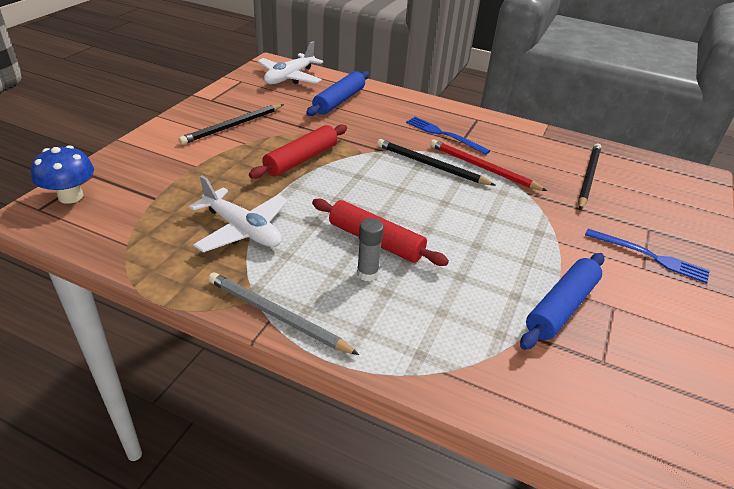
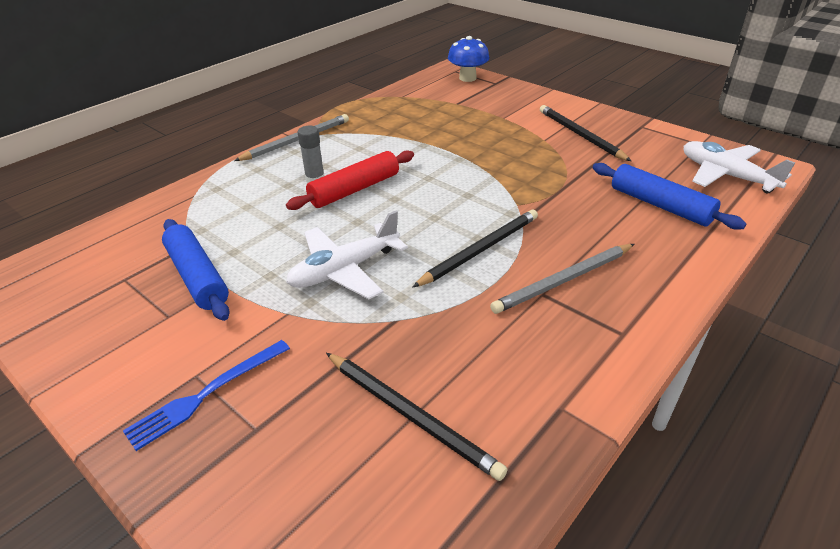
camera: 110 degrees right, 0 degrees up
white plane [189,175,288,252] -> white plane moved to [286,211,408,299]
red rolling pin [249,124,347,179] -> none
blue fork [406,117,490,155] -> grey pencil [490,244,634,314]
red pencil [430,139,547,191] -> none

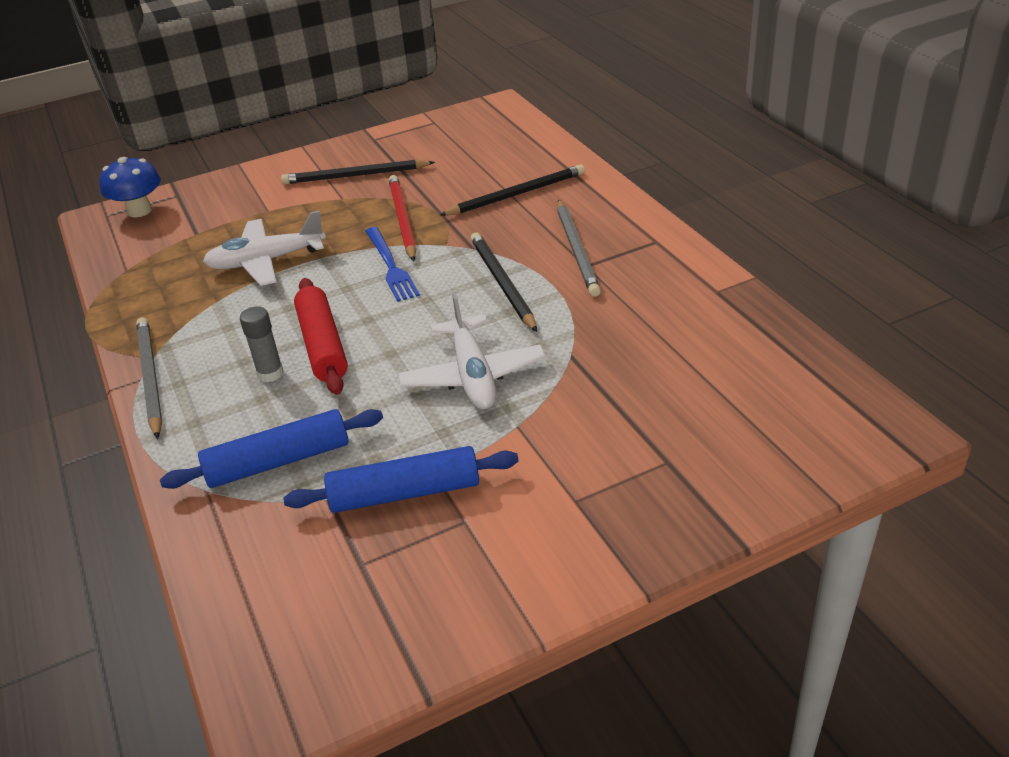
camera: 65 degrees left, 0 degrees up
blue fork [123,340,290,451] -> blue fork moved to [366,227,420,302]
black pencil [326,353,507,481] -> black pencil moved to [440,164,585,215]
blue rolling pin [593,163,746,230] -> blue rolling pin moved to [160,409,383,489]
white plane [684,141,795,193] -> white plane moved to [203,210,326,286]
none -> red pencil [389,175,416,261]

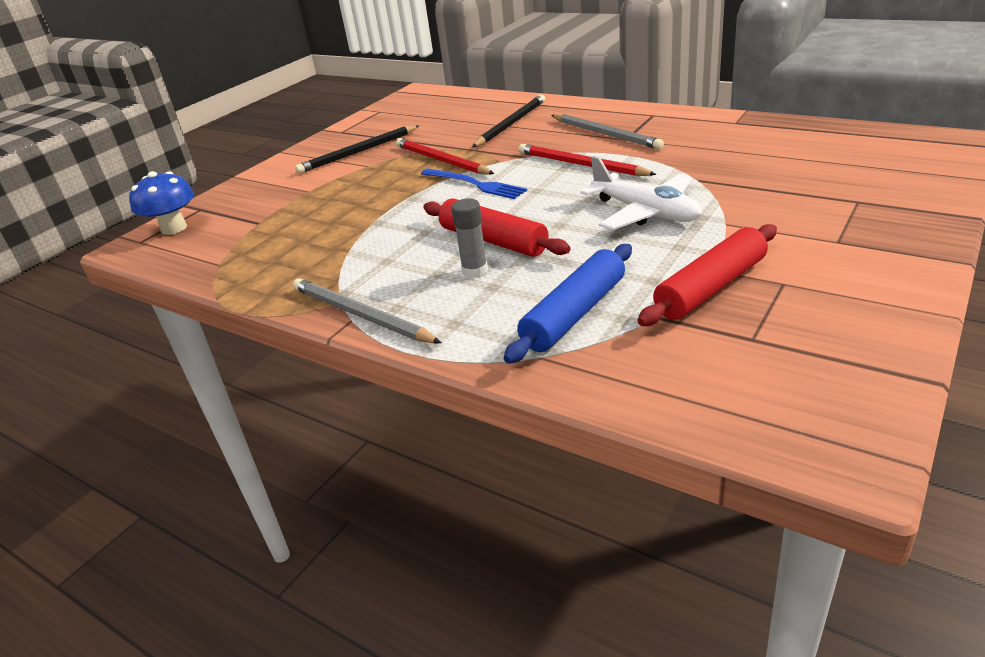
camera: 30 degrees left, 5 degrees down
white plane [203,210,326,286] -> none
blue rolling pin [283,446,519,513] -> red rolling pin [638,224,777,326]
black pencil [471,233,537,332] -> red pencil [518,144,657,176]

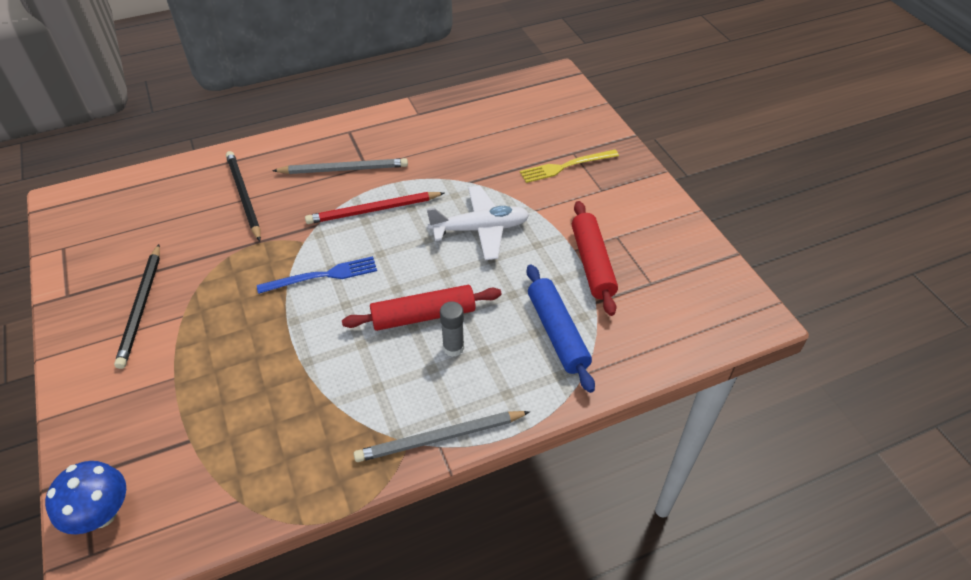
camera: 60 degrees left, 15 degrees up
red pencil [396,138,494,175] -> none
none -> yellow fork [520,150,619,183]

